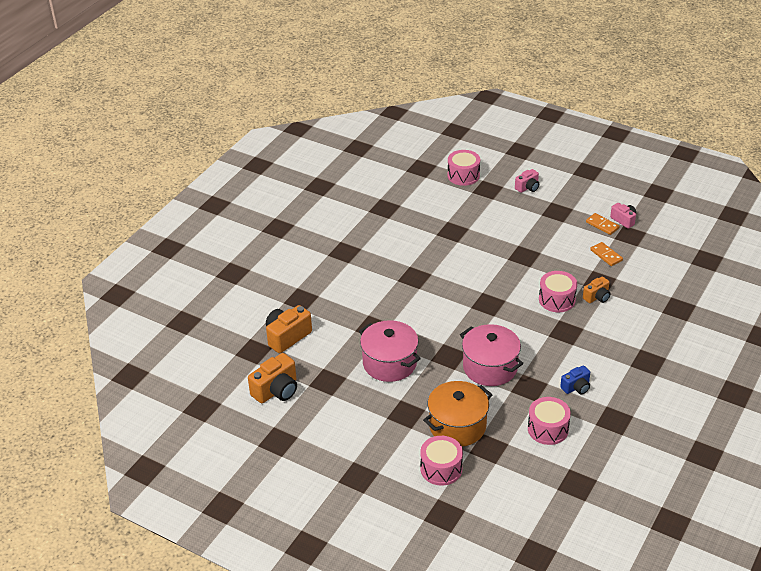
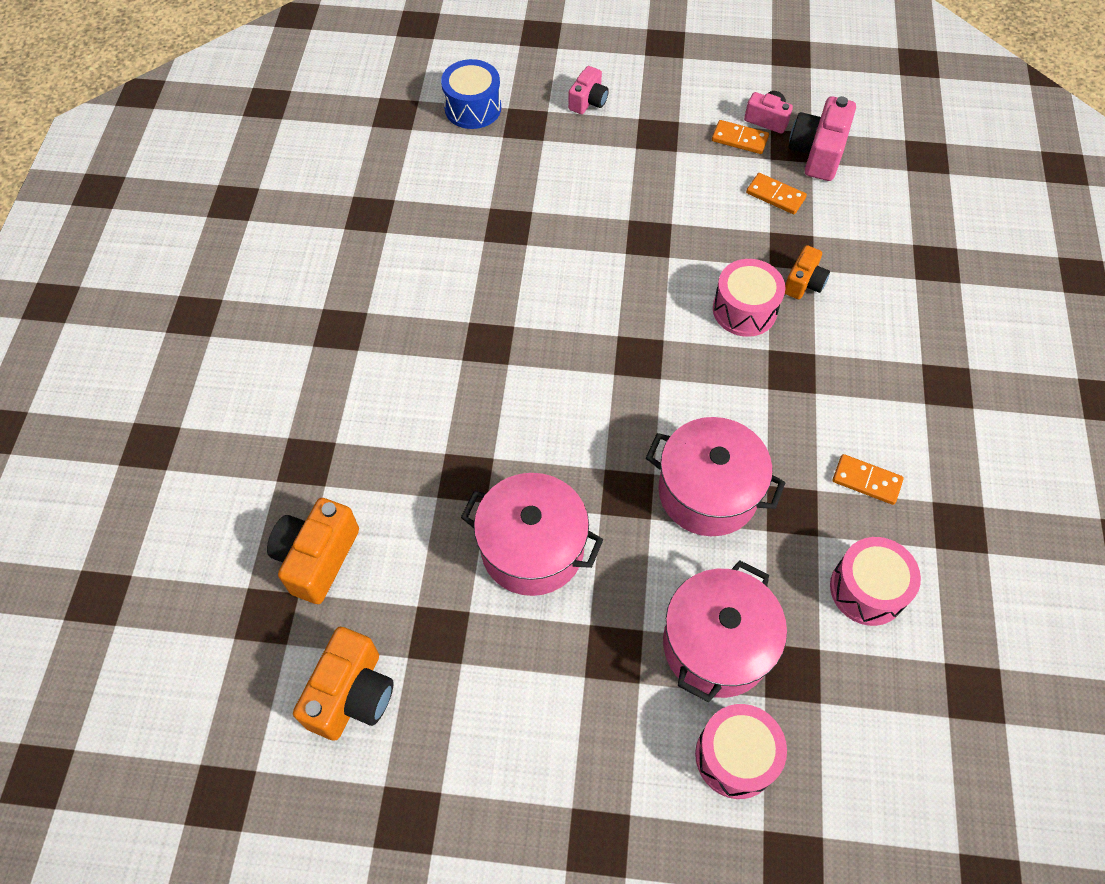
camera: 25 degrees left, 20 degrees up
orange pot [423,381,492,447] -> pink pot [663,560,787,702]
pink drum [447,150,480,186] -> blue drum [441,59,501,129]
blue camera [560,365,590,394] -> orange domino [833,454,904,505]
none -> pink camera [789,96,856,181]

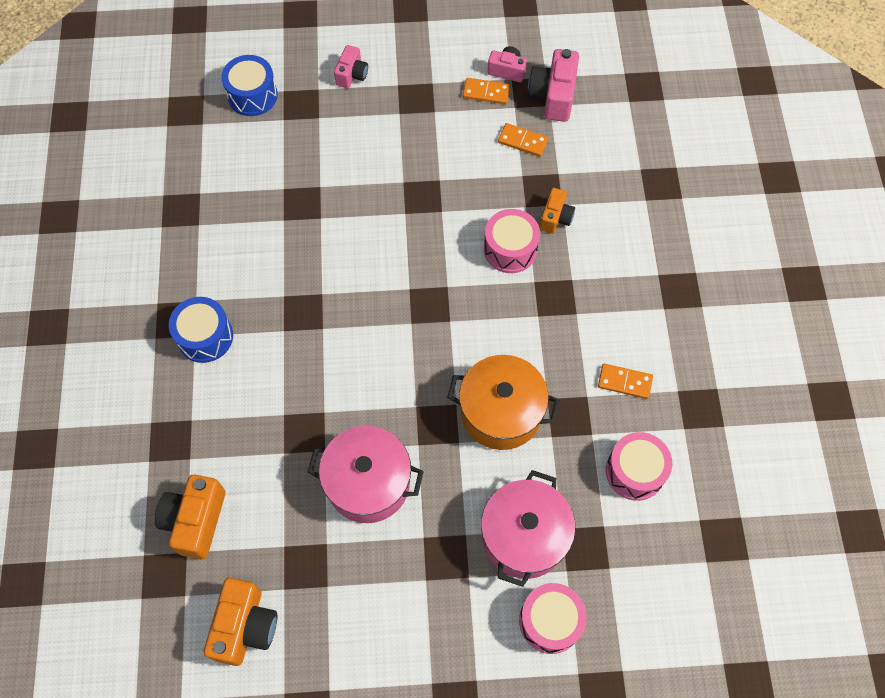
camera: 10 degrees left, 5 degrees up
pink pot [646,417,785,536] -> orange pot [447,355,560,450]
none -> blue drum [169,297,233,363]

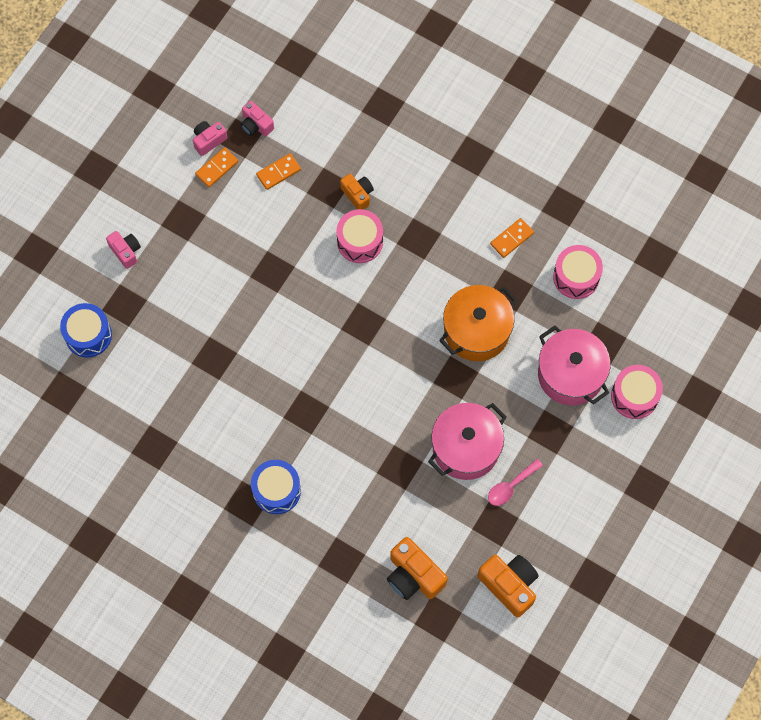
camera: 55 degrees left, 5 degrees up
pink camera [528,49,579,122] -> pink camera [240,101,274,137], size x0.60
none -> pink spoon [488,459,543,506]

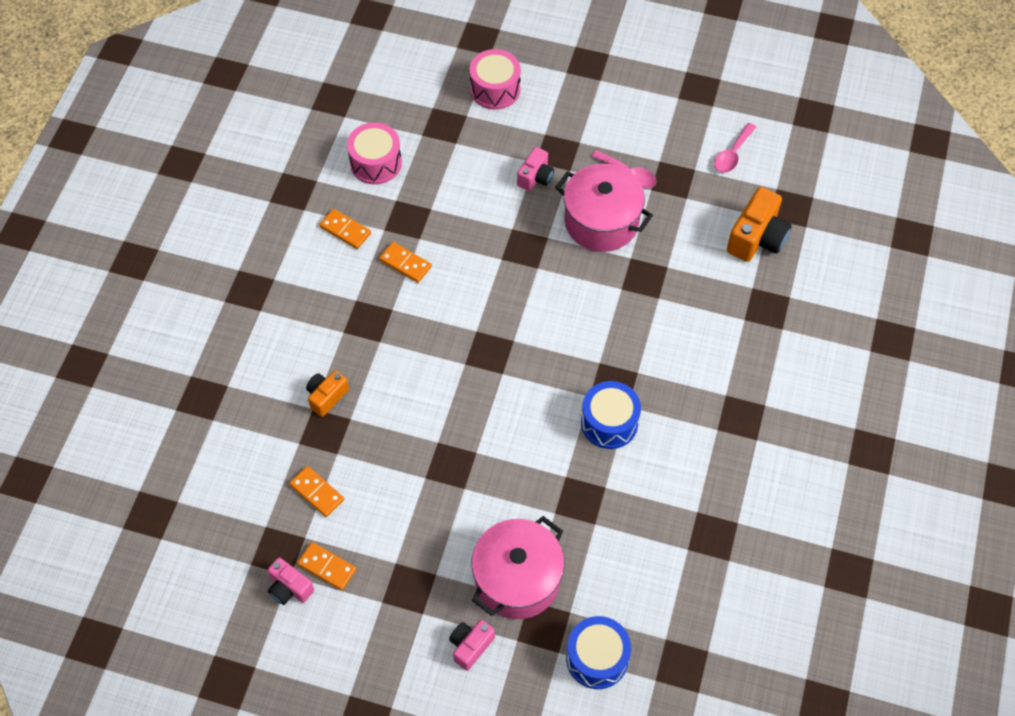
camera: 105 degrees left, 10 degrees down
pink camera [240,101,274,137] -> pink camera moved to [517,147,554,191]
blue drum [251,460,301,514] -> blue drum moved to [581,381,641,449]
pink drum [336,209,383,263] -> none
orange pot [439,285,518,361] -> none
orange camera [478,555,538,617] -> pink spoon [714,123,756,173]
pink pot [538,325,611,405] -> pink pot moved to [472,516,565,619]
none -> orange domino [379,242,432,283]

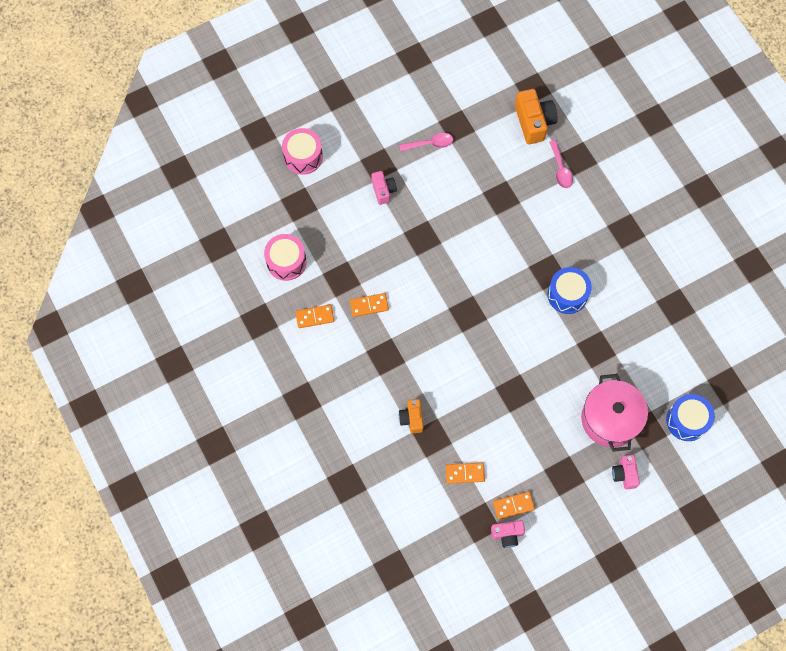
camera: 45 degrees left, 10 degrees up
pink pot [555,164,653,252] -> none
pink spoon [714,123,756,173] -> pink spoon moved to [550,140,573,188]

